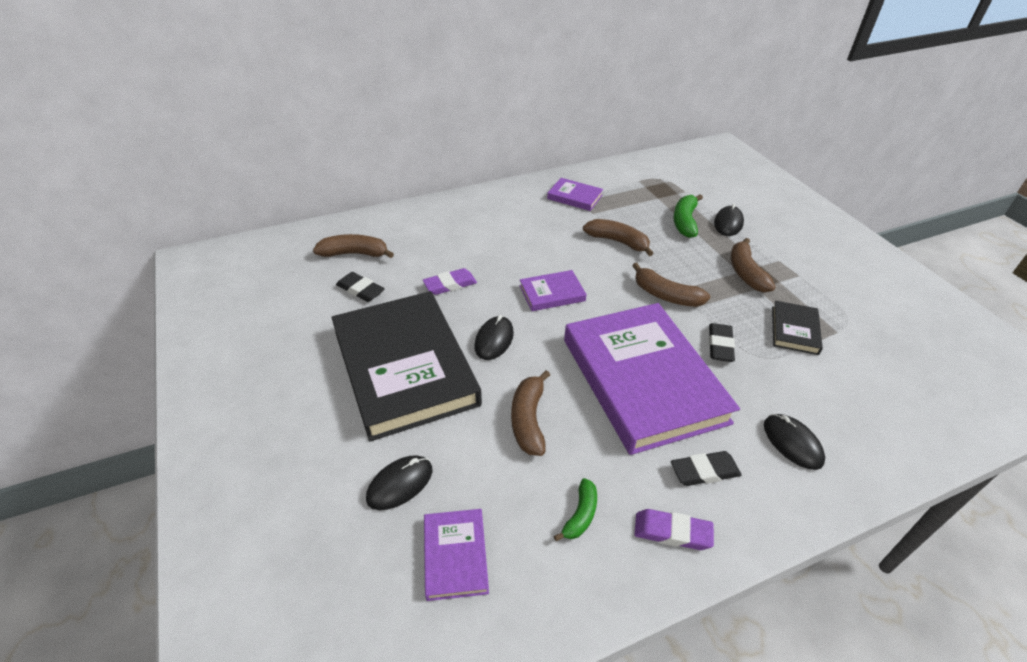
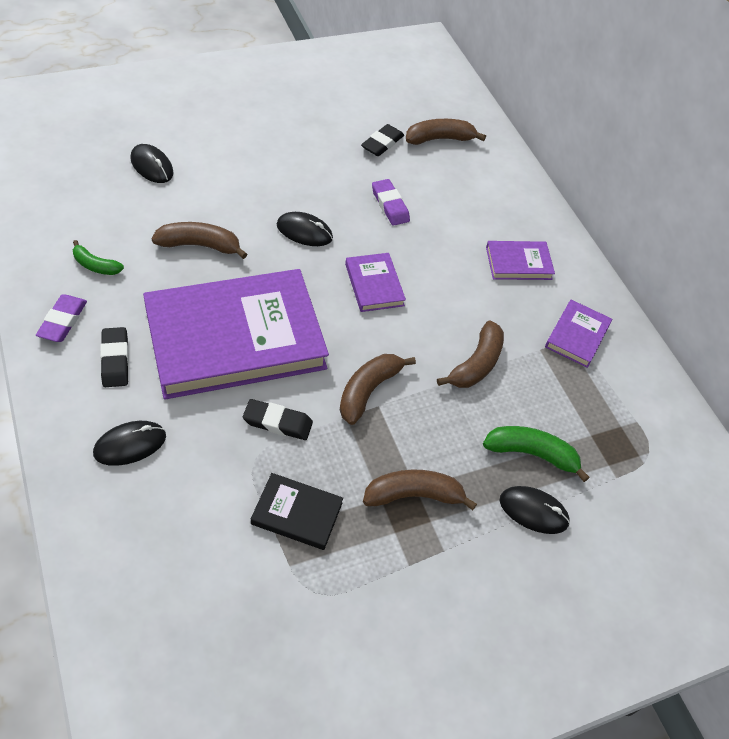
camera: 85 degrees right, 10 degrees up
brown banana [313,234,394,258] -> brown banana turned 105 degrees counterclockwise [406,119,486,145]
black book [331,291,482,442] -> none
purple book [424,509,489,601] -> purple book moved to [486,241,555,280]

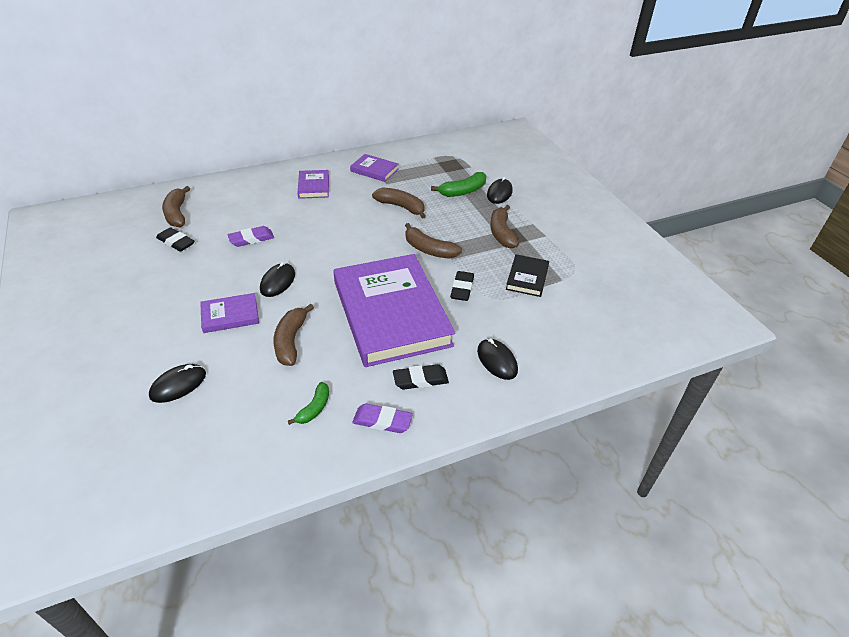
camera: 85 degrees left, 10 degrees down
purple book [345,253,406,312] -> purple book moved to [200,293,259,333]
green banana [483,426,590,482] -> green banana turned 135 degrees counterclockwise [431,172,486,197]

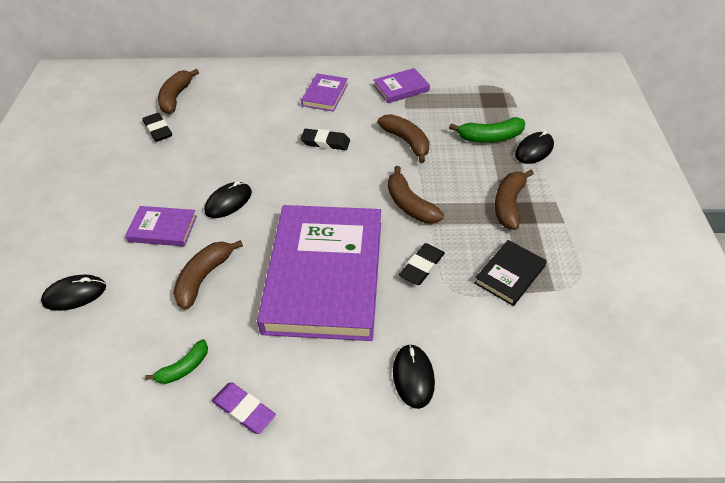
camera: 25 degrees right, 5 degrees up
purple eraser [227,226,274,247] -> none
purple book [350,154,399,182] -> purple book turned 75 degrees counterclockwise [373,68,430,103]
black eraser [393,364,449,390] -> black eraser moved to [300,129,350,150]

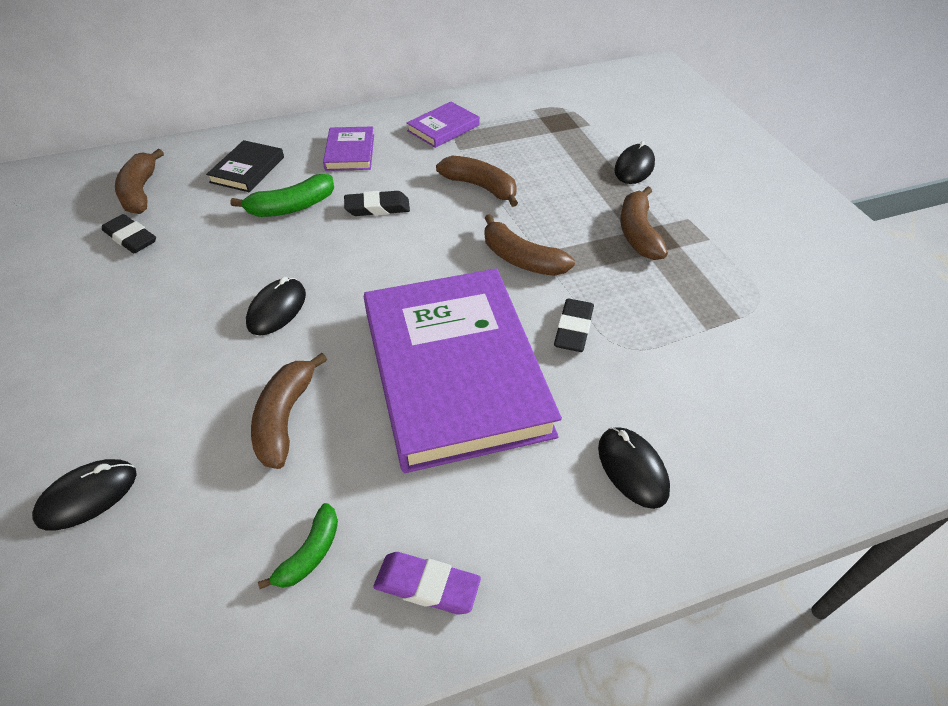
camera: 20 degrees left, 0 degrees up
purple book [125,206,197,246] -> none
green banana [449,117,525,143] -> green banana moved to [230,174,334,217]
black book [474,240,547,306] -> black book moved to [206,140,284,192]

